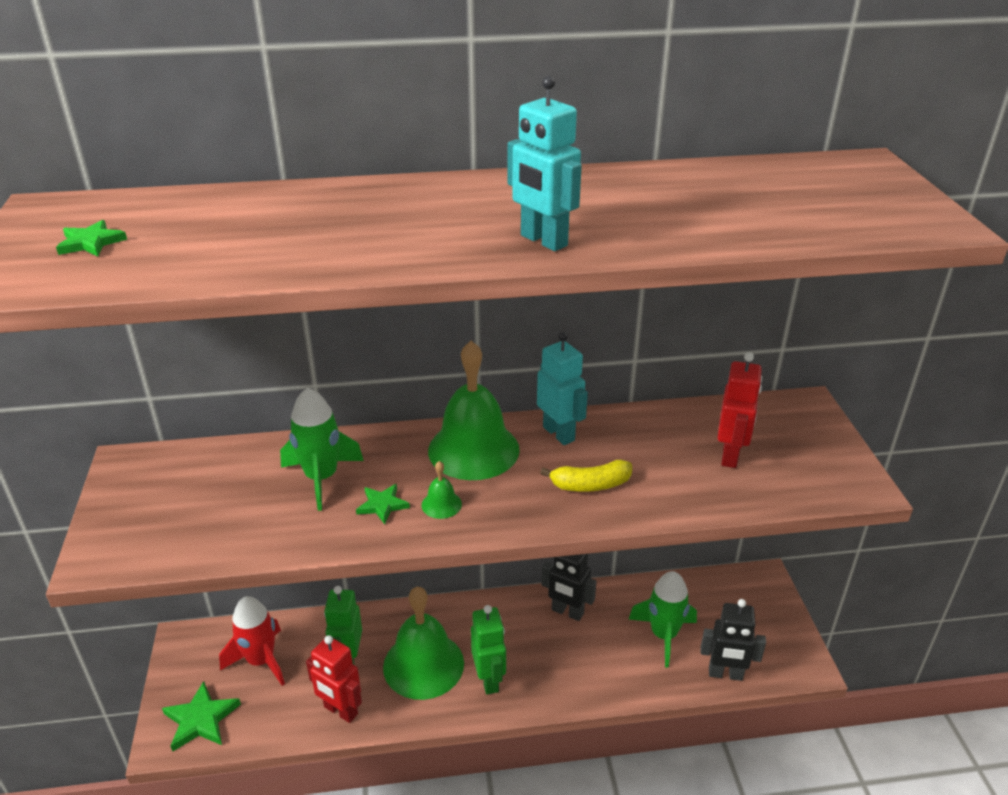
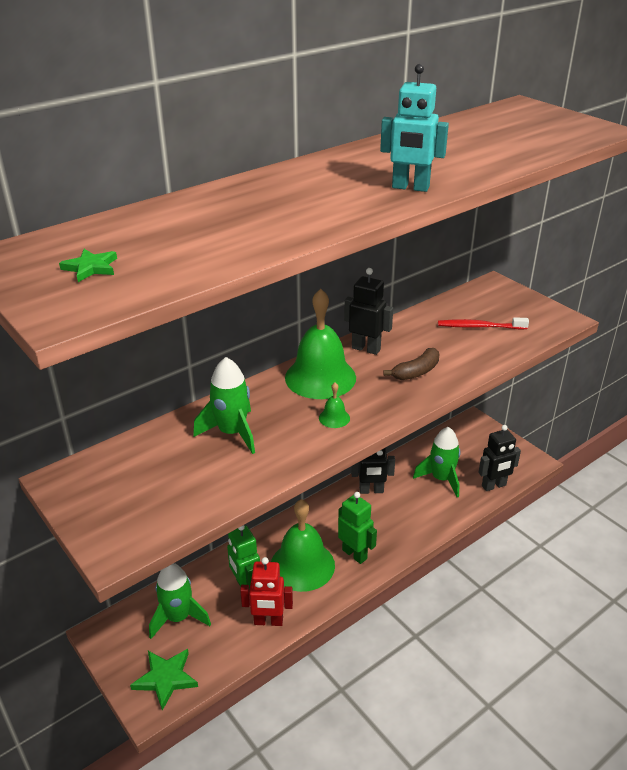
camera: 30 degrees left, 0 degrees up
red rocket [219,596,285,686] -> green rocket [149,563,211,639]
green star [356,484,410,524] -> none
turquoise robot [537,332,588,445] -> black robot [344,268,393,355]
yellow banana [540,460,632,492] -> brown banana [383,348,440,380]
red robot [718,352,762,468] -> red toothbrush [438,317,529,329]

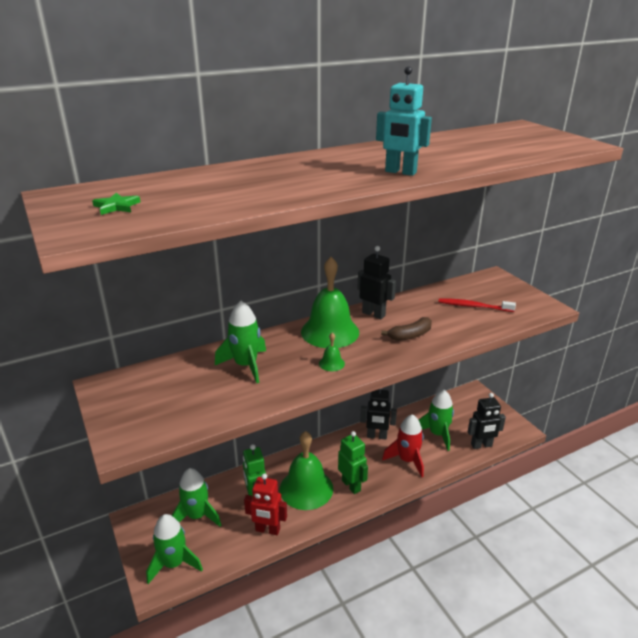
camera: 10 degrees right, 5 degrees down
green star [130,649,198,711] -> green rocket [146,514,203,584]
none -> red rocket [382,414,424,477]

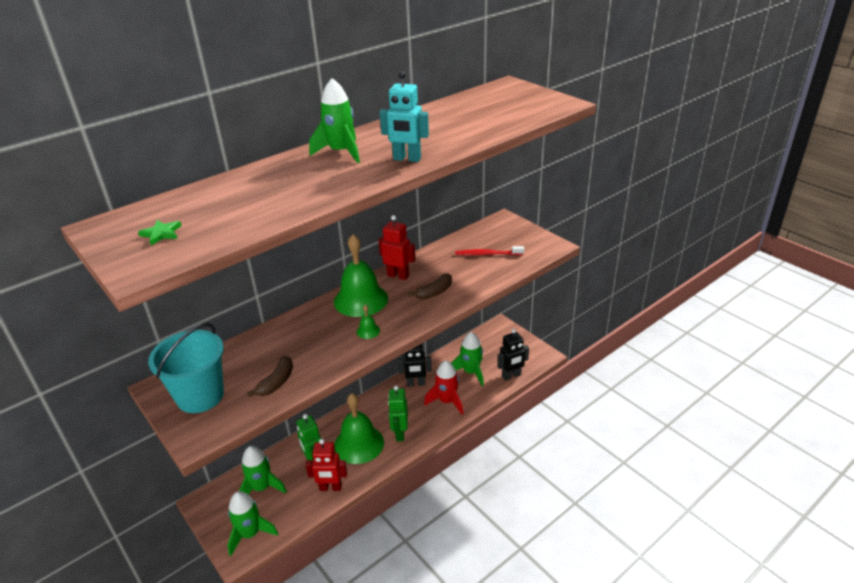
camera: 10 degrees left, 5 degrees up
green rocket [215,301,266,383] -> green rocket moved to [309,78,360,163]
green robot [338,431,368,494] -> green robot turned 135 degrees counterclockwise [388,386,408,441]
black robot [357,246,396,319] -> red robot [378,215,416,280]
none -> turquoise bucket [148,323,224,413]
none -> brown banana [247,356,293,397]

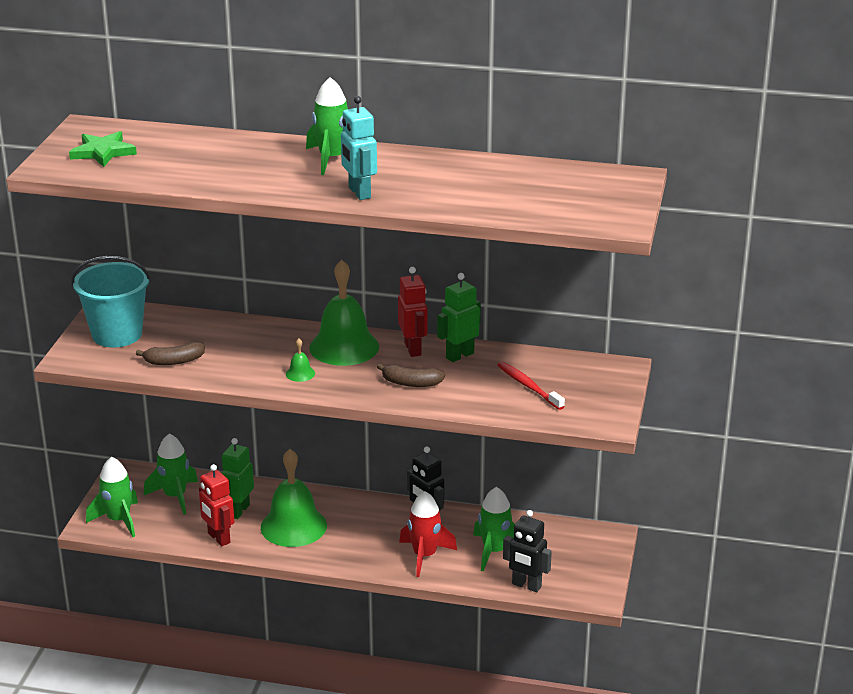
camera: 50 degrees right, 5 degrees down
green star [138,220,182,245] -> green star [69,131,137,167], size x1.65
green robot [388,386,408,441] -> green robot moved to [437,273,481,362]

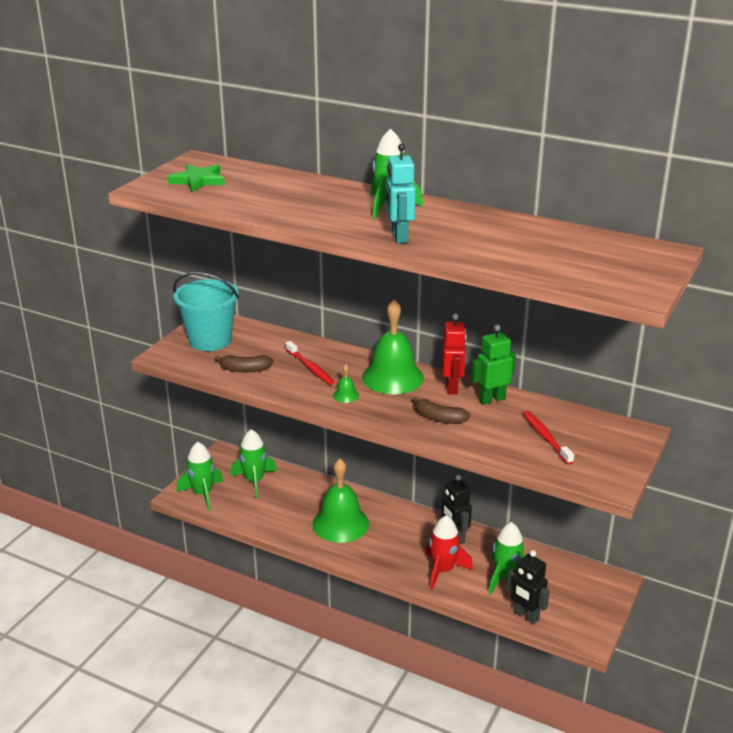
camera: 15 degrees right, 0 degrees up
red robot [199,464,234,546] -> none
green robot [222,438,254,519] -> none
none -> red toothbrush [286,341,335,385]

